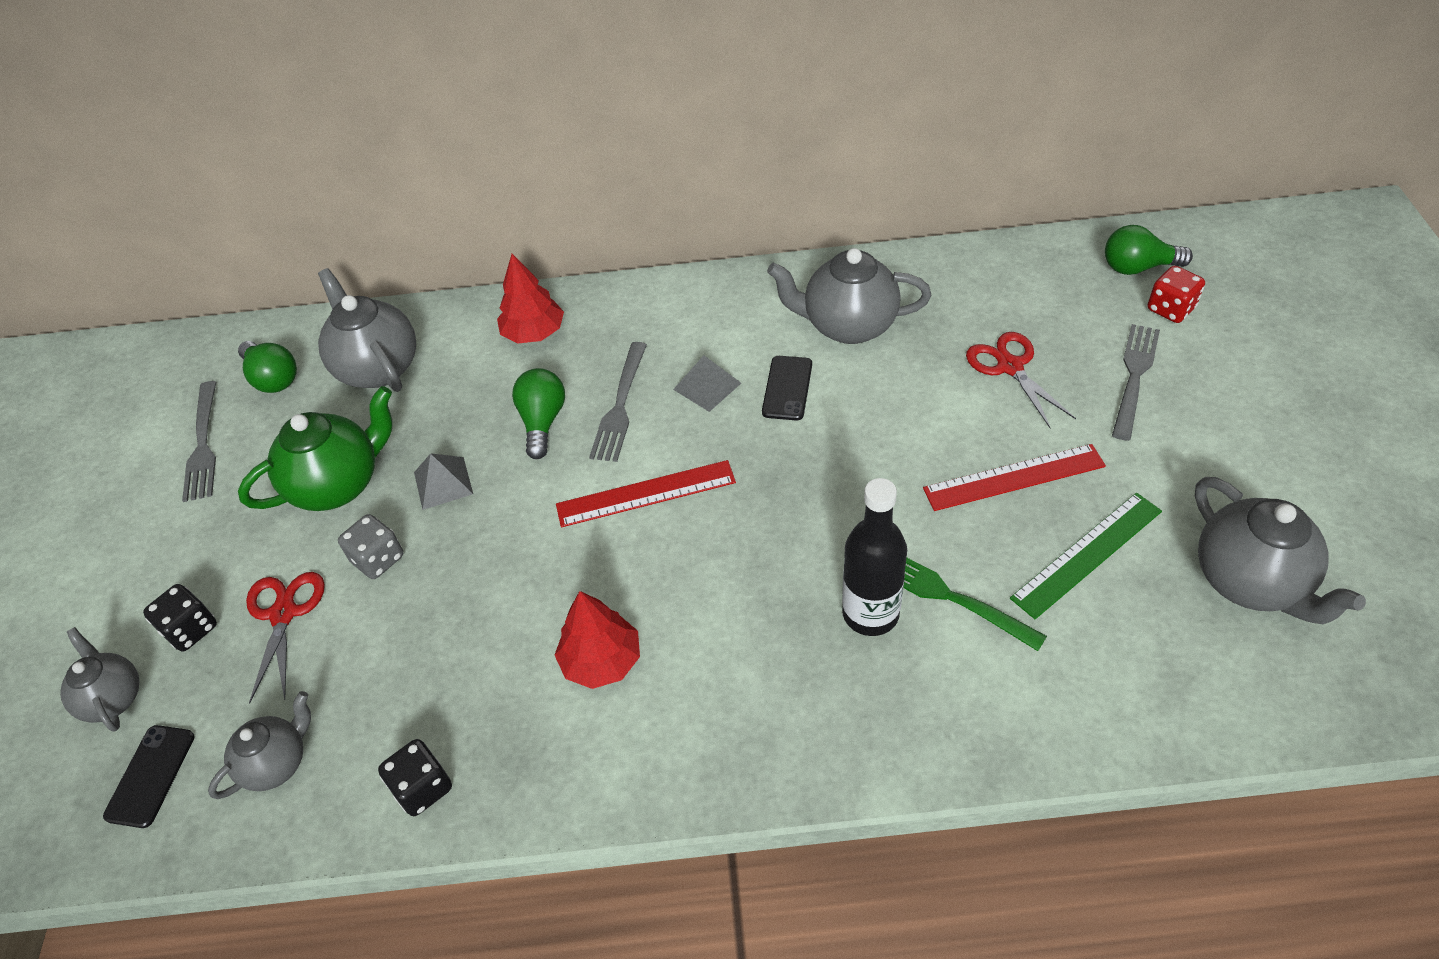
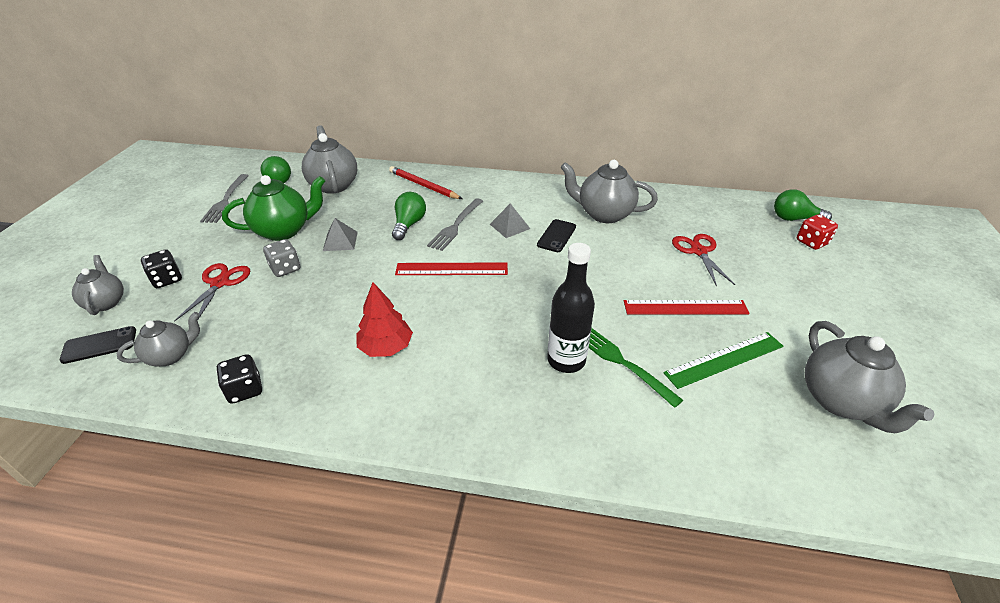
camera: 10 degrees right, 10 degrees down
black phone [103,725,195,828] -> black phone turned 45 degrees clockwise [60,326,136,364]
red tree [497,254,564,344] -> red pencil [389,166,462,199]
grey fork [1112,324,1160,441] -> none

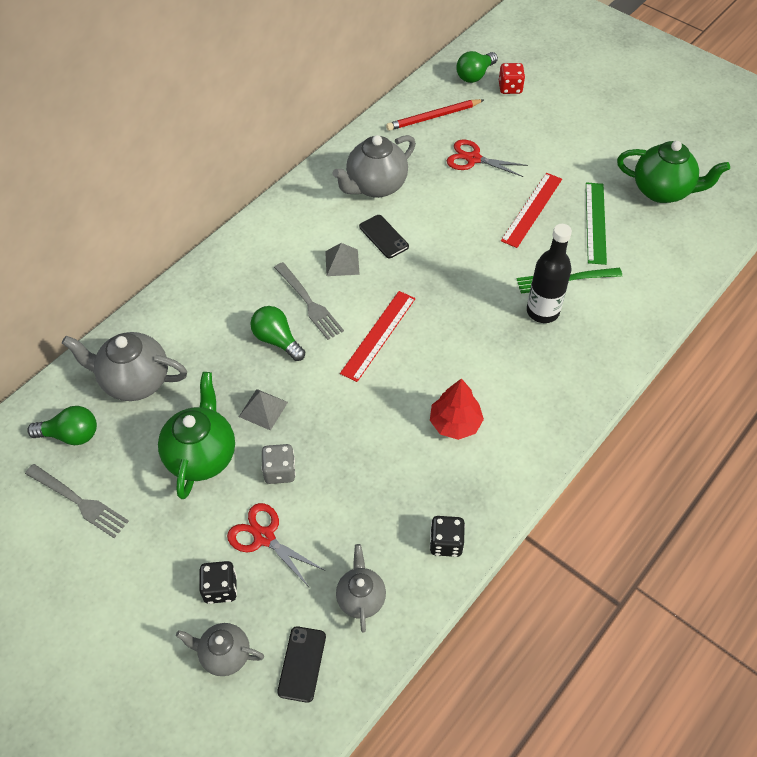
camera: 60 degrees left, 15 degrees up
red pencil [389,166,462,199] -> red pencil moved to [386,99,484,131]
grey teapot [805,321,934,433] -> green teapot [617,141,730,203]

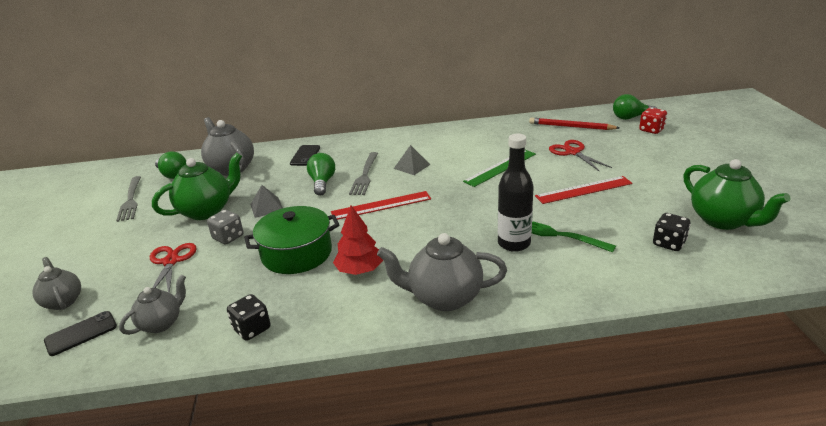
camera: 45 degrees right, 25 degrees down
black dice [199,561,237,604] -> black dice moved to [653,213,691,251]
grey teapot [333,135,416,198] -> grey teapot moved to [377,233,507,311]
black phone [359,215,409,258] -> black phone moved to [290,145,320,166]
green ruler [586,182,607,265] -> green ruler moved to [463,150,536,187]
none -> green pot [244,206,340,274]

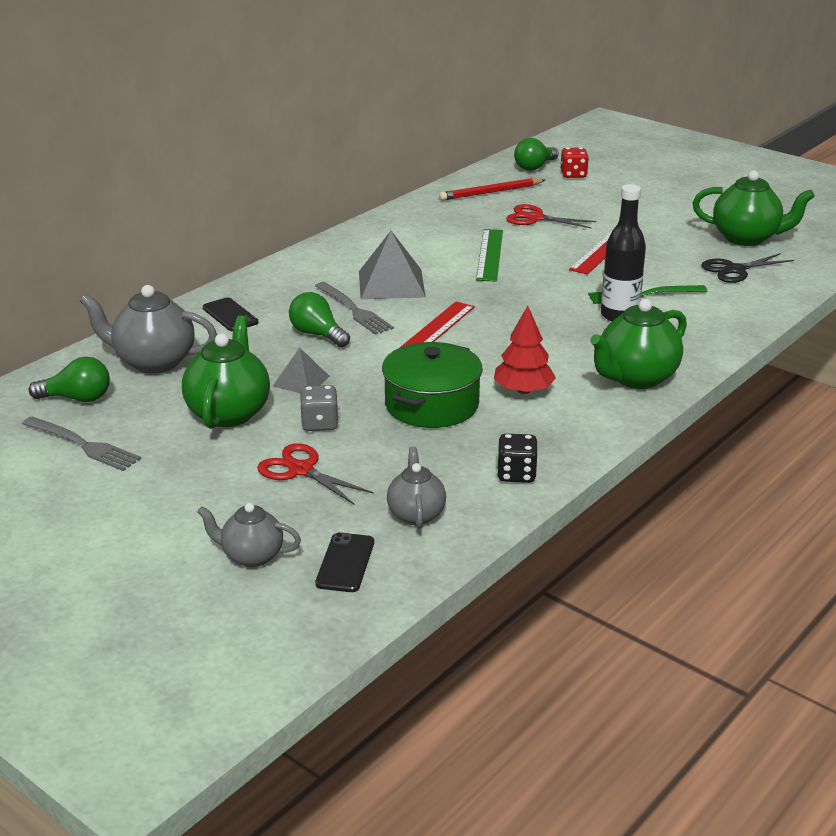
camera: 45 degrees left, 0 degrees up
grey teapot [377,233,507,311] -> green teapot [590,299,687,389]
grey pyramid [394,145,430,175] -> grey pyramid [359,231,426,299], size x1.73
black dice [653,213,691,251] -> black scissors [701,253,794,283]

